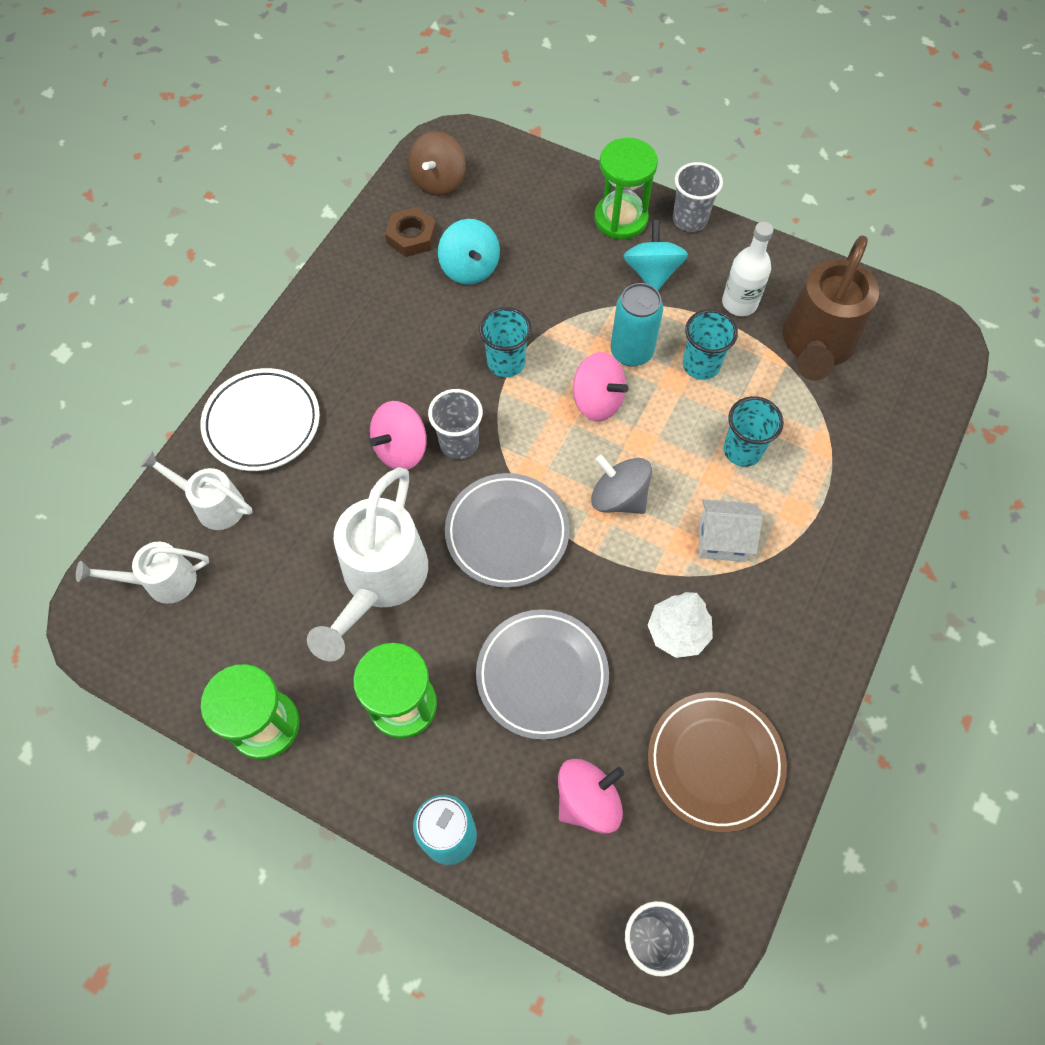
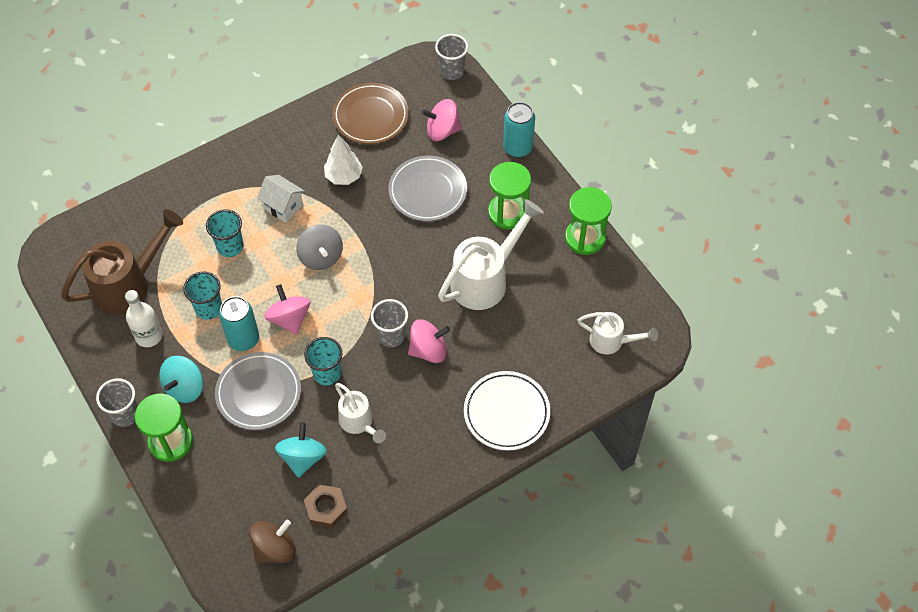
camera: 150 degrees left, 5 degrees down
white watering can [140,450,253,530] -> white watering can moved to [335,383,386,443]
grey plate [445,473,569,588] -> grey plate moved to [215,352,301,430]

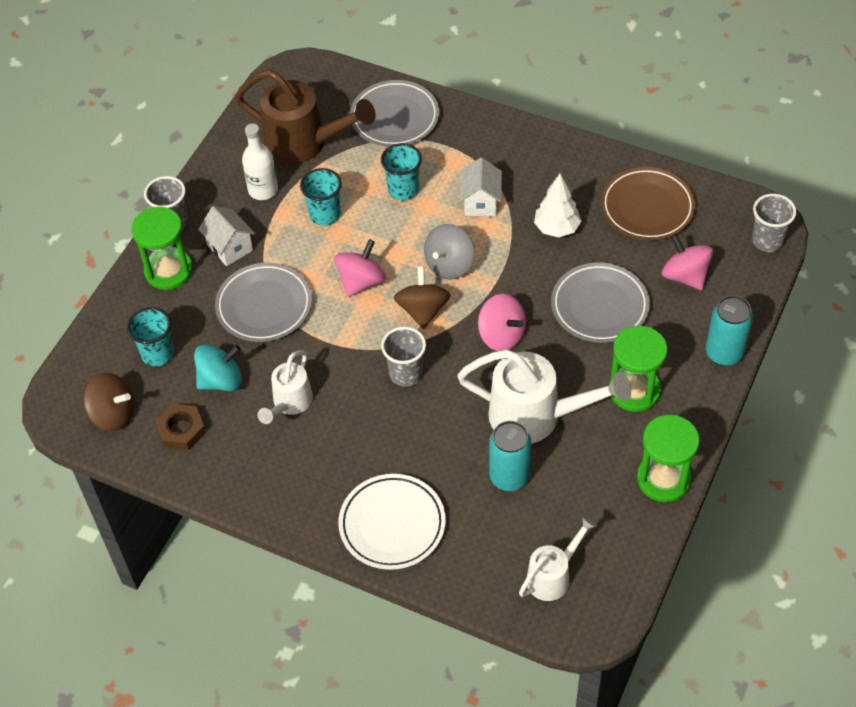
camera: 60 degrees right, 5 degrees down
turquoise spinning top [159,356,203,403] -> white house [198,206,255,266]
turquoise can [219,296,259,351] -> turquoise can moved to [489,421,531,491]
turquoise cup [304,337,343,385] -> turquoise cup moved to [127,307,174,367]
pink spinning top [408,319,450,363] -> pink spinning top moved to [478,294,526,351]
white watering can [578,312,658,354] -> white watering can turned 120 degrees counterclockwise [519,515,597,601]
none -> grey plate [350,80,439,147]
none -> brown spinning top [394,266,451,329]

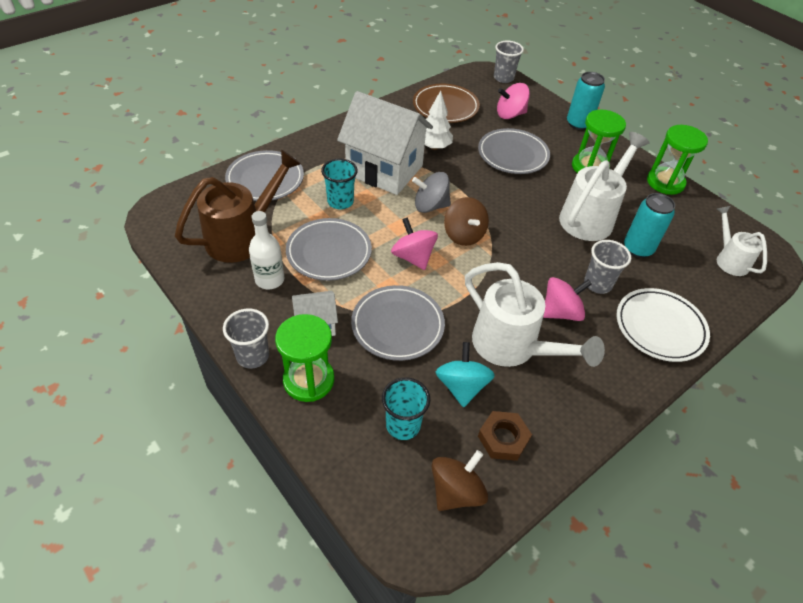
camera: 70 degrees left, 5 degrees down
white watering can [257,350,313,424] -> white watering can [465,262,605,367], size x1.73
turquoise cup [300,168,342,226] -> grey plate [286,218,372,281]
grey cup [381,326,426,386] -> grey cup moved to [584,240,631,294]
brown spinning top [394,266,451,329] -> brown spinning top turned 135 degrees counterclockwise [444,197,489,246]
grey spinning top [424,224,474,280] -> grey spinning top turned 120 degrees clockwise [412,172,451,213]
white house [460,158,502,216] -> white house [337,91,433,195], size x2.10
pink spinning top [478,294,526,351] -> pink spinning top moved to [543,277,592,321]

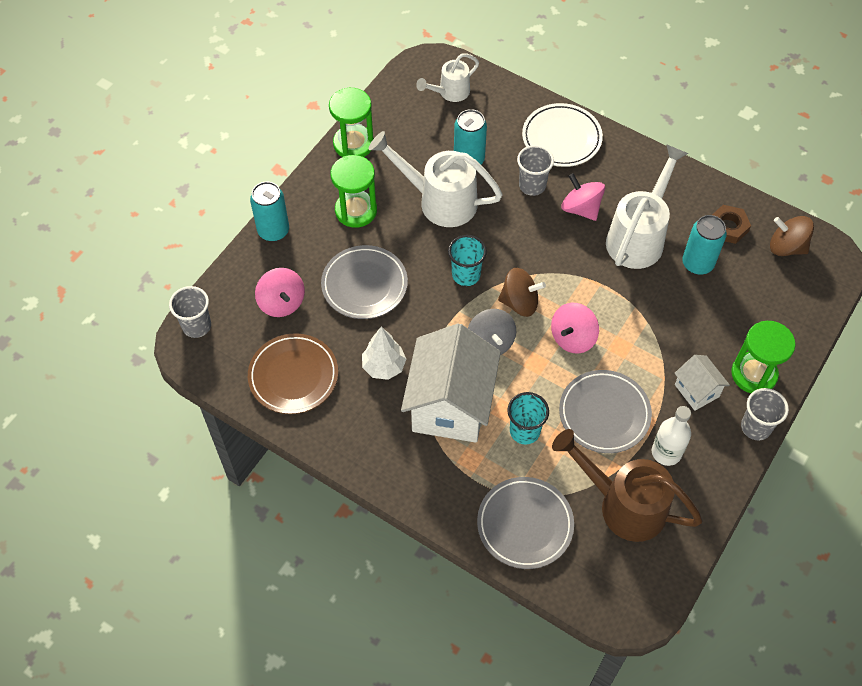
camera: 105 degrees left, 10 degrees up
grey plate [351,285,445,361] -> none
turquoise cup [382,377,430,440] -> turquoise cup moved to [448,235,487,286]
turquoise spinning top [436,342,495,408] -> turquoise can [682,215,727,275]
brown spinning top [444,197,489,246] -> brown spinning top turned 45 degrees clockwise [498,268,546,317]

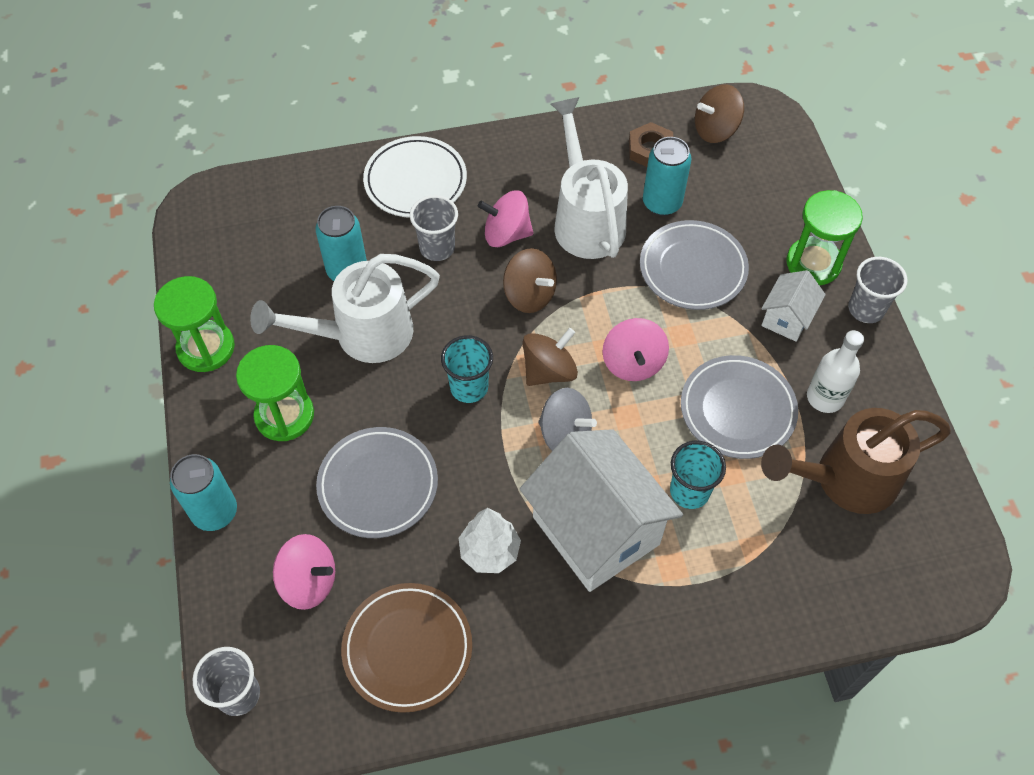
camera: 45 degrees left, 0 degrees up
white watering can [416,53,479,102] -> none
grey plate [477,477,574,569] -> grey plate moved to [640,220,749,310]
white house [674,355,730,411] -> white house turned 75 degrees counterclockwise [761,270,826,342]
none -> brown spinning top [503,248,557,313]

